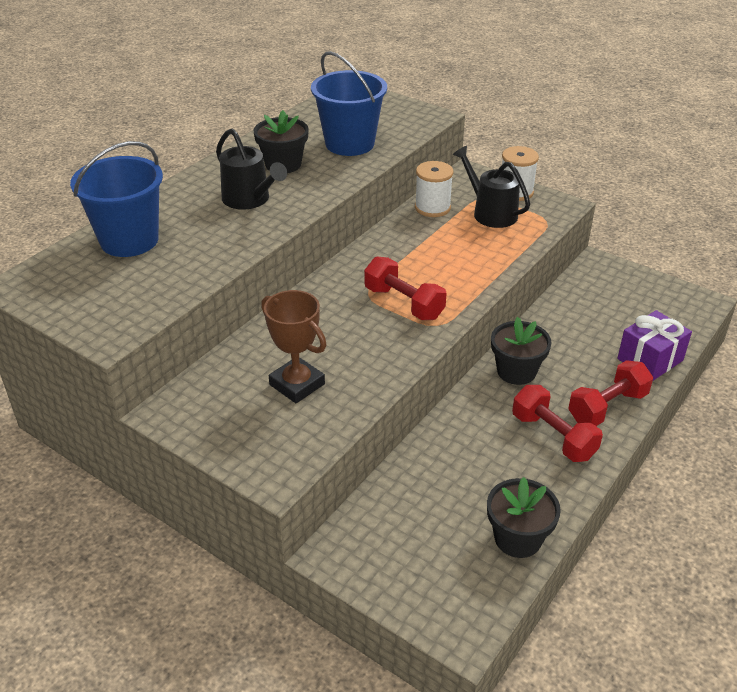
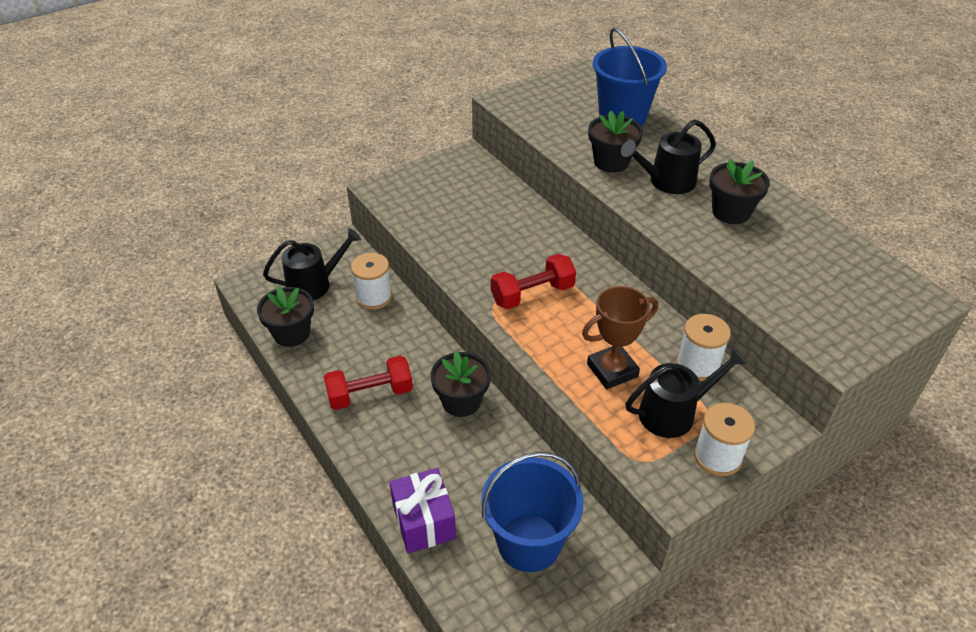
camera: 110 degrees right, 5 degrees up
brown trophy [261,290,327,403] -> brown trophy moved to [582,286,658,389]
blue bucket [311,51,387,156] -> blue bucket moved to [481,452,584,572]
red dumbbell [568,360,653,426] -> none
none -> black watering can [263,228,361,300]
none -> white spool [351,253,392,310]
none -> black flower pot [588,111,643,173]

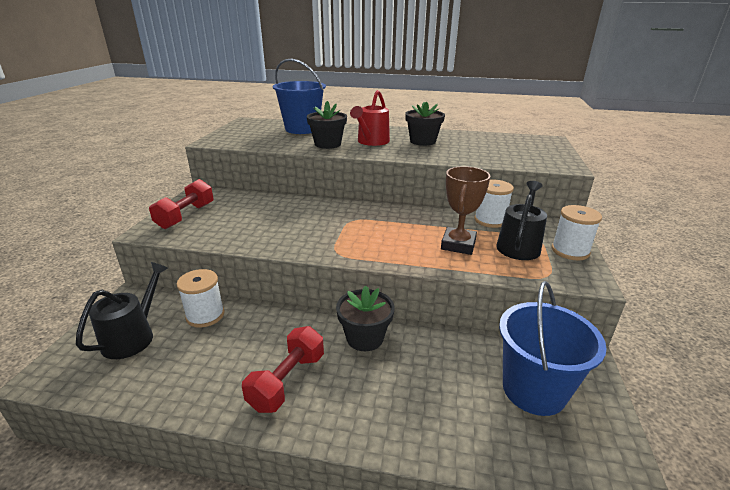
camera: 45 degrees left, 15 degrees down
black flower pot [257,286,314,347] -> none
purple gift [389,468,456,553] -> none
red dumbbell [491,254,576,309] -> red dumbbell moved to [149,179,214,229]
black watering can [621,119,716,194] -> red watering can [350,90,390,146]

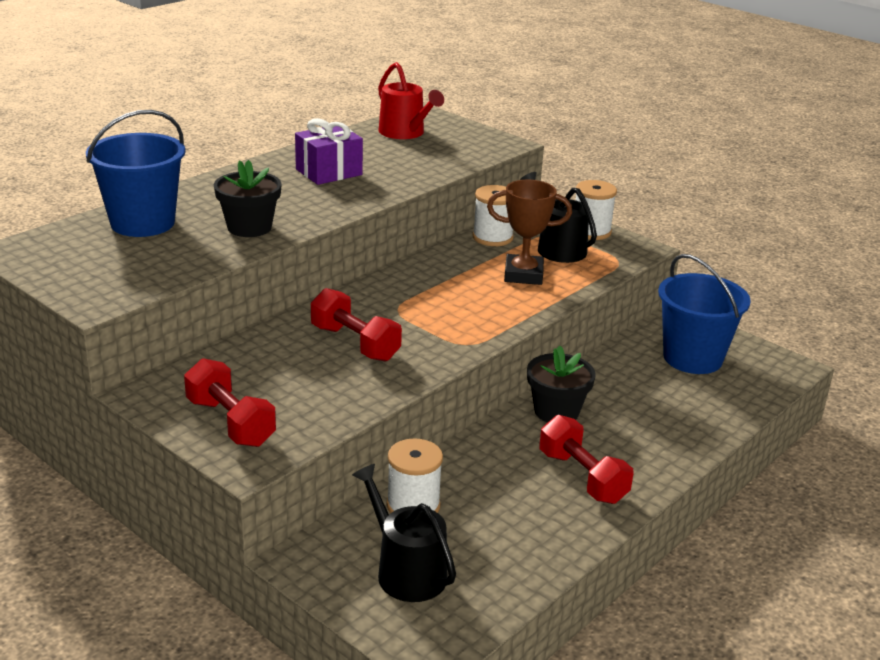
camera: 60 degrees left, 0 degrees up
red watering can [350,90,390,146] -> red watering can moved to [378,62,444,139]
black flower pot [405,101,445,146] -> purple gift [295,118,363,185]
brown trophy [441,166,490,255] -> brown trophy turned 45 degrees counterclockwise [487,179,572,285]
none -> red dumbbell [311,288,402,362]

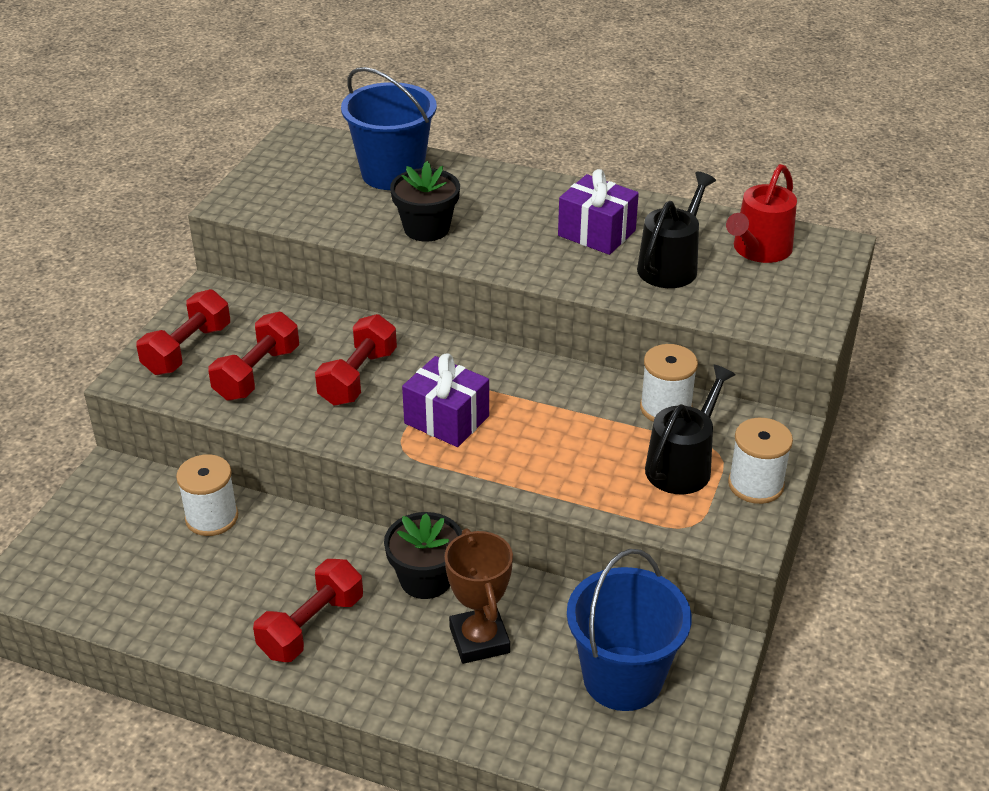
camera: 70 degrees right, 10 degrees up
black watering can [352,464,456,602] -> black watering can moved to [637,172,716,288]
brown trophy [487,179,572,285] -> brown trophy moved to [445,529,513,664]
none -> red dumbbell [208,312,299,401]
none -> purple gift [402,354,489,447]

